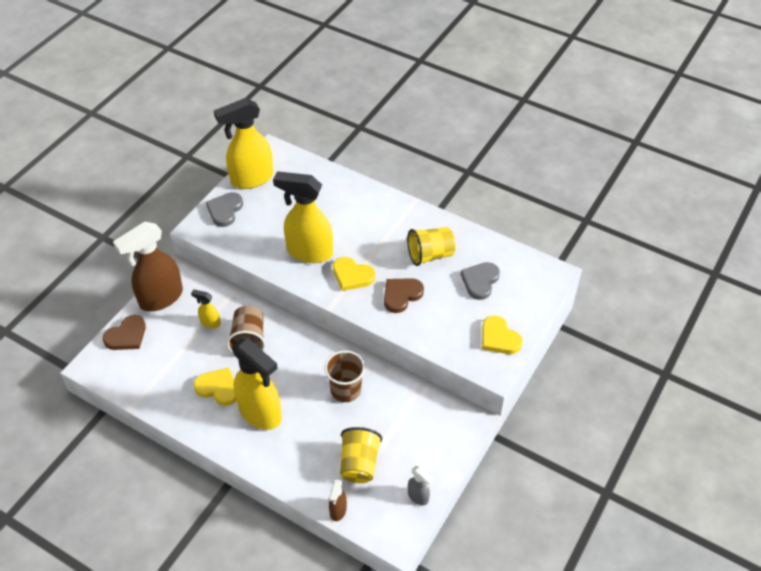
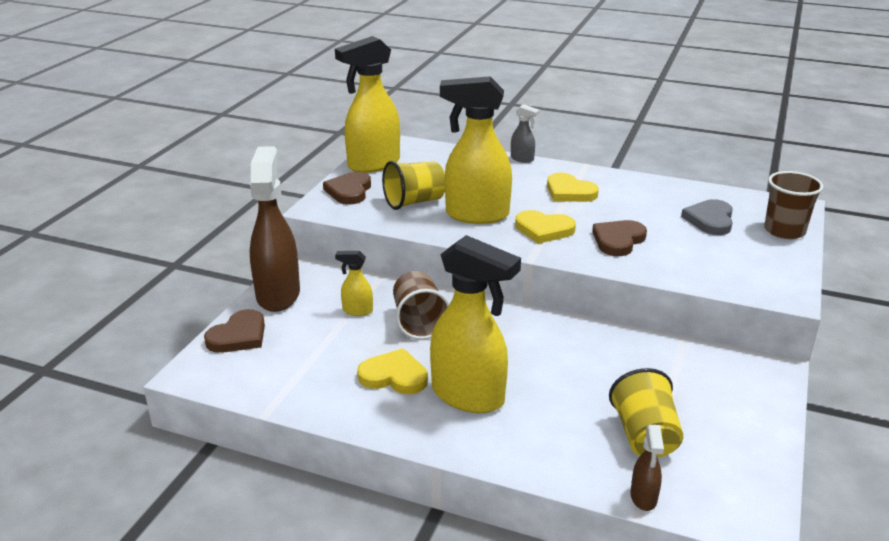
camera: 10 degrees left, 20 degrees down
brown spray bottle [113,222,183,311] -> brown spray bottle turned 135 degrees clockwise [250,146,300,312]
grey heart [206,192,243,227] -> brown heart [323,172,371,204]
brown cup [324,350,365,402] -> brown cup moved to [764,171,824,239]
yellow cup [407,227,456,266] -> yellow cup moved to [382,161,445,210]
grey spray bottle [408,466,433,506] -> grey spray bottle moved to [511,104,540,163]
yellow heart [482,316,523,354] -> yellow heart moved to [547,173,599,202]

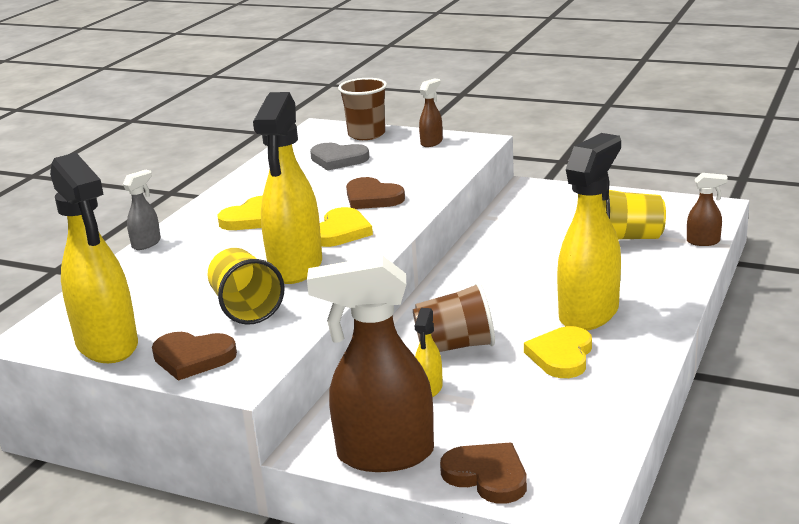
camera: 85 degrees left, 5 degrees down
none -> brown spray bottle [419,78,443,147]

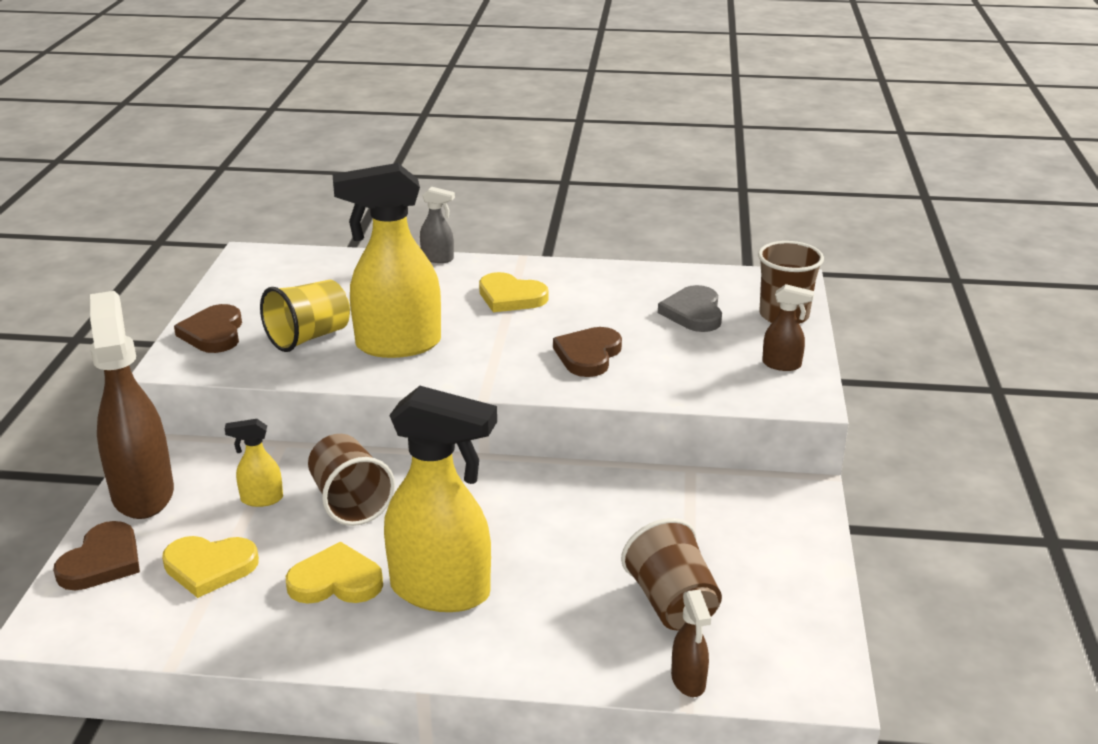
camera: 70 degrees right, 5 degrees up
yellow spray bottle [50,153,138,363] -> none
yellow heart [320,207,373,247] -> yellow heart moved to [162,536,259,598]
yellow cup [602,190,666,240] -> brown cup [621,518,722,631]

